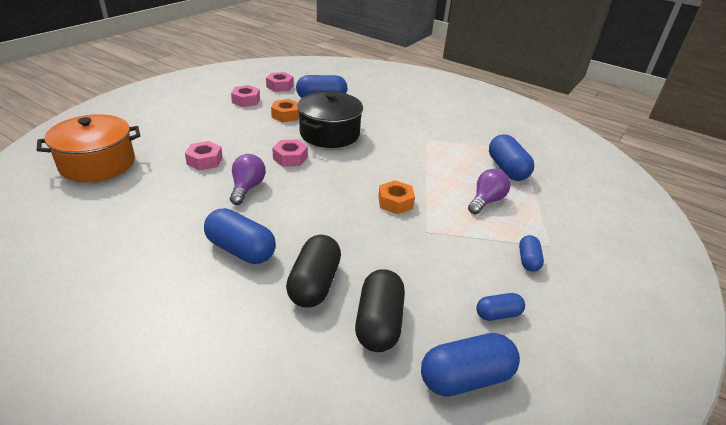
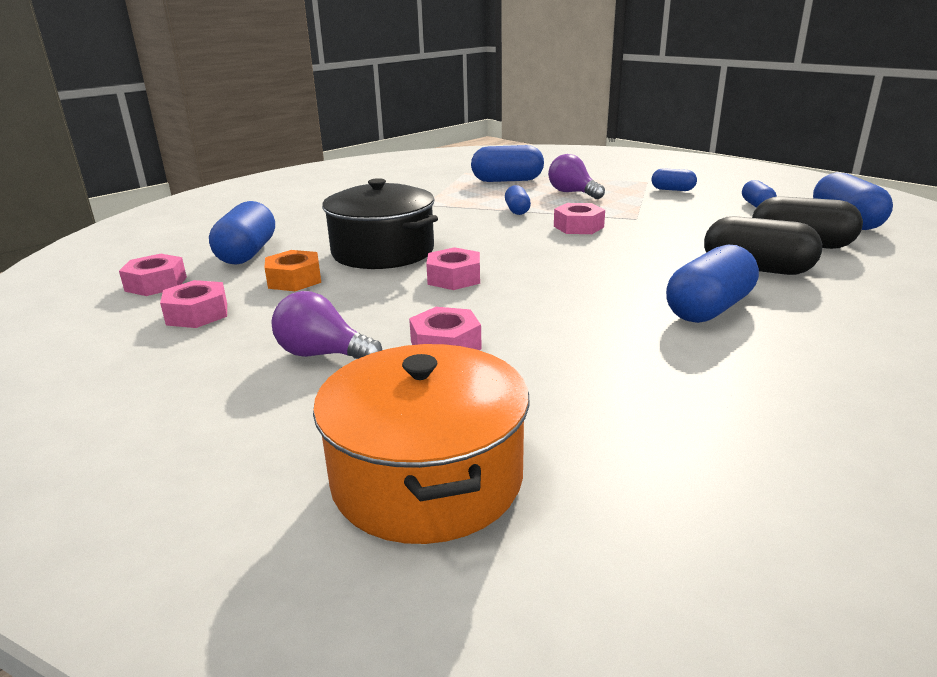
camera: 75 degrees left, 10 degrees down
purple light bulb [230,154,266,205] -> purple light bulb moved to [272,291,382,359]
orange nut [378,180,415,214] -> pink nut [554,203,605,234]
none -> blue capsule [505,185,531,215]

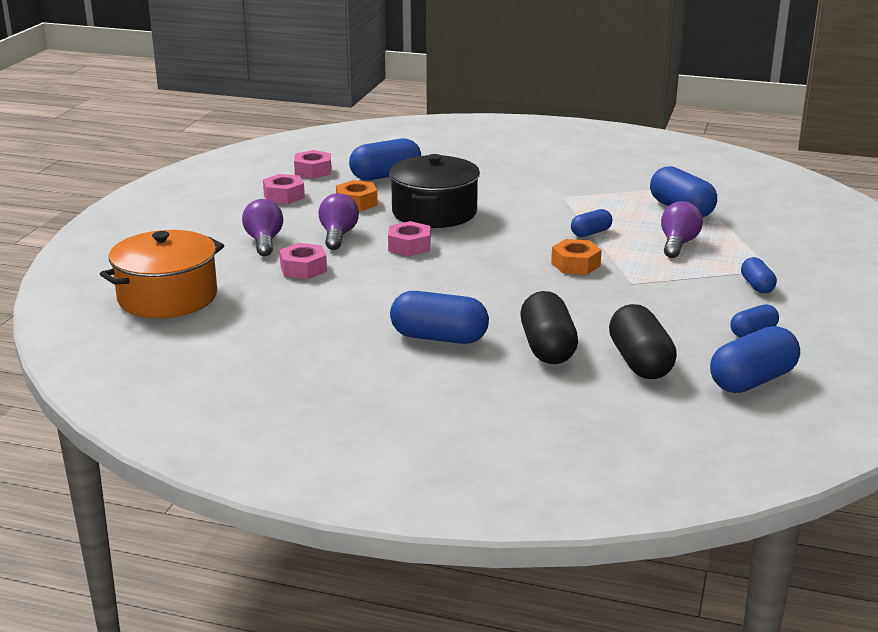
camera: 60 degrees right, 0 degrees up
pink nut [554,203,605,234] -> orange nut [551,239,602,275]
none -> purple light bulb [318,193,359,250]

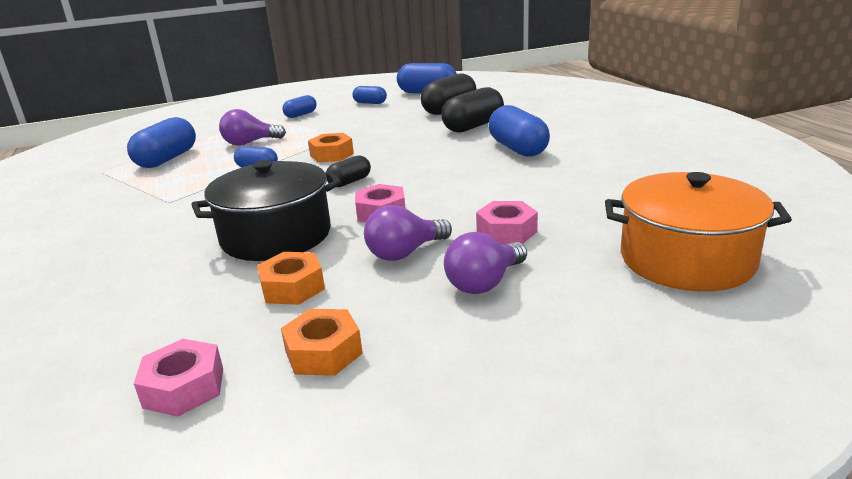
camera: 125 degrees left, 0 degrees up
pink nut [263,174,305,204] -> orange nut [281,309,363,376]
blue capsule [349,138,421,180] -> none
none -> black capsule [326,155,371,187]

